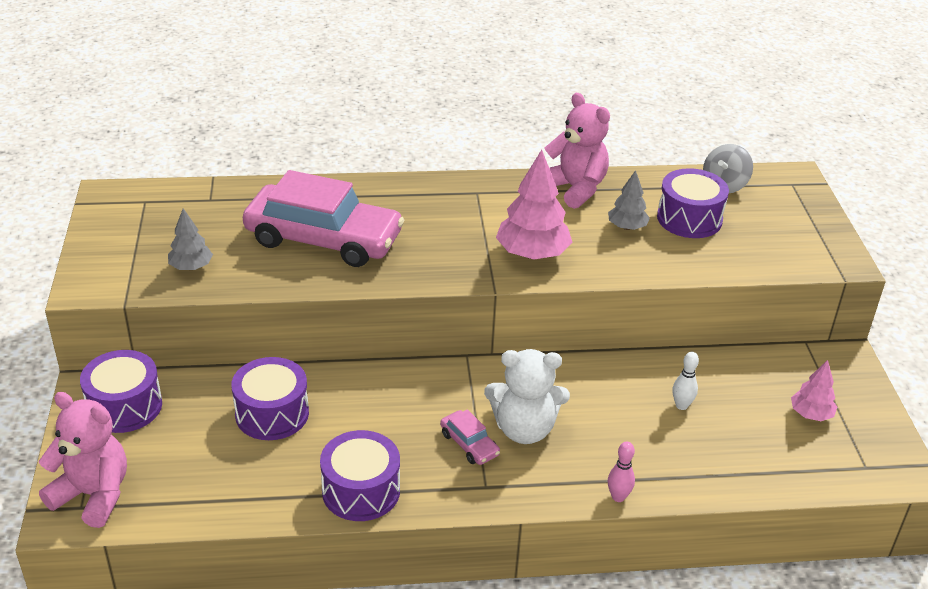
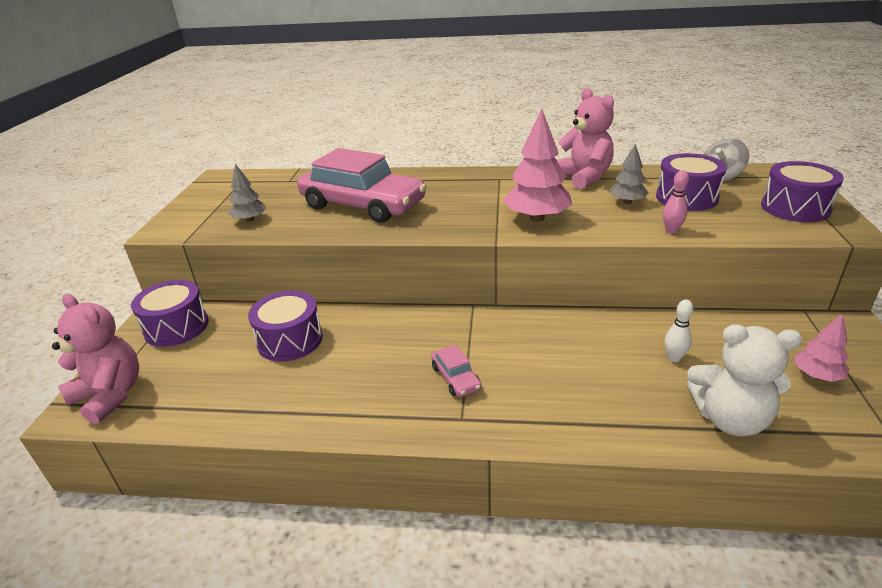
camera: 15 degrees right, 5 degrees down
purple drum [320,430,400,521] -> purple drum moved to [761,161,844,222]
white teddy bear [484,349,570,444] -> white teddy bear moved to [687,324,803,436]
pink bowling pin [608,442,635,502] -> pink bowling pin moved to [663,170,689,234]

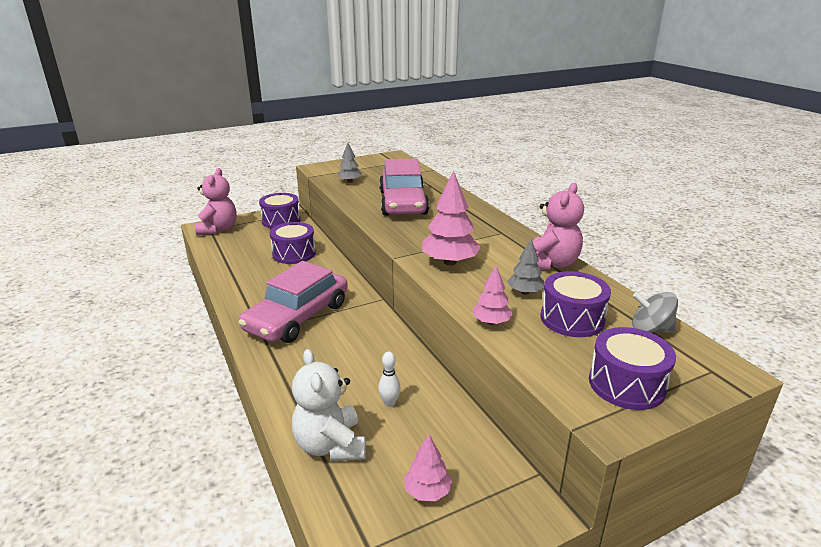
camera: 55 degrees right, 5 degrees down
pink car [431,345,482,397] -> pink car [238,261,348,343], size x2.43
pink bowling pin [663,170,689,234] -> pink tree [473,266,513,325]

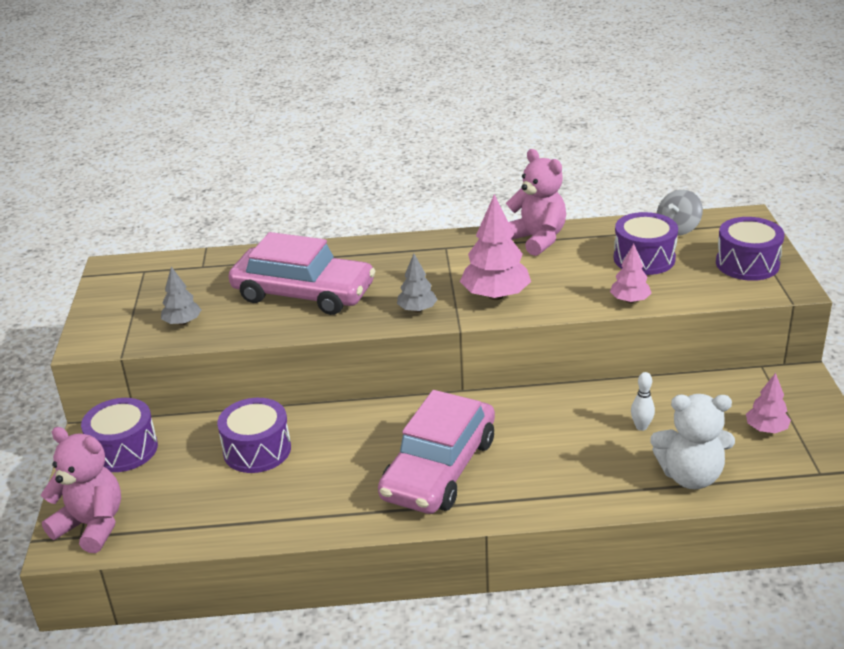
camera: 65 degrees left, 5 degrees up
pink car [238,261,348,343] -> pink car turned 60 degrees clockwise [378,390,495,514]
grey tree [507,239,544,295] -> grey tree moved to [397,254,438,312]

